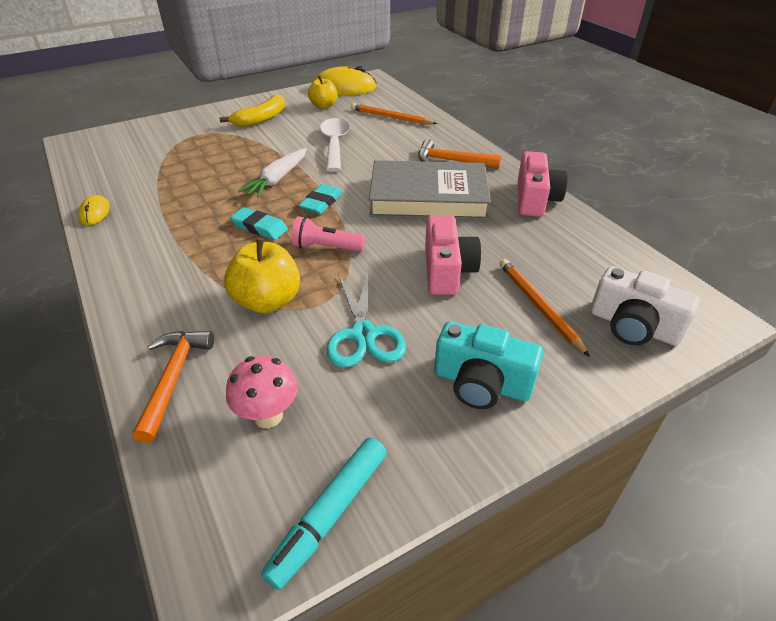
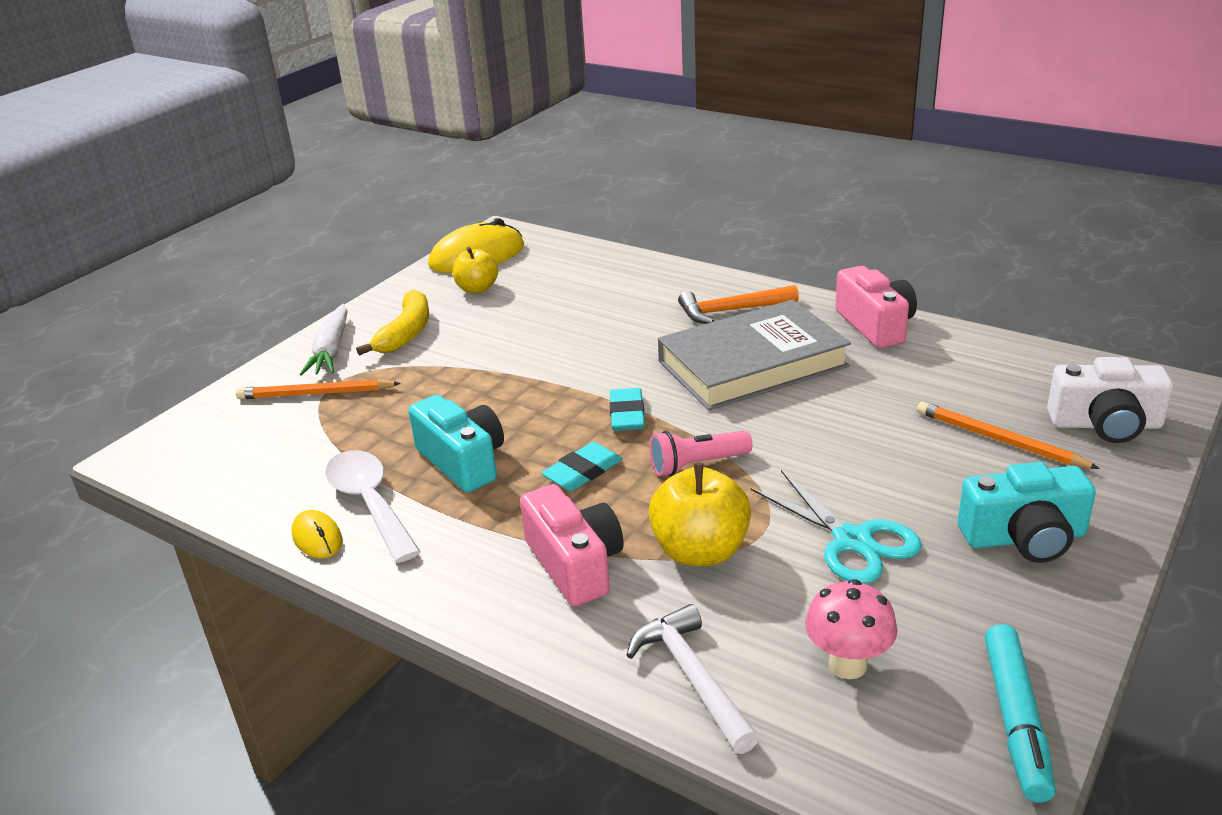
camera: 25 degrees left, 10 degrees down
orange hammer [132,331,214,443] -> white hammer [626,604,759,754]
turquoise eraser [230,207,288,240] -> turquoise eraser turned 45 degrees counterclockwise [541,442,622,491]
white carrot [238,148,307,198] -> white carrot moved to [300,304,348,376]
white spoon [320,118,350,172] -> white spoon moved to [325,450,420,563]
orange pencil [351,103,437,125] -> orange pencil moved to [236,379,401,399]
pink camera [425,215,481,295] -> pink camera moved to [520,484,624,606]
none -> turquoise camera [408,395,504,492]

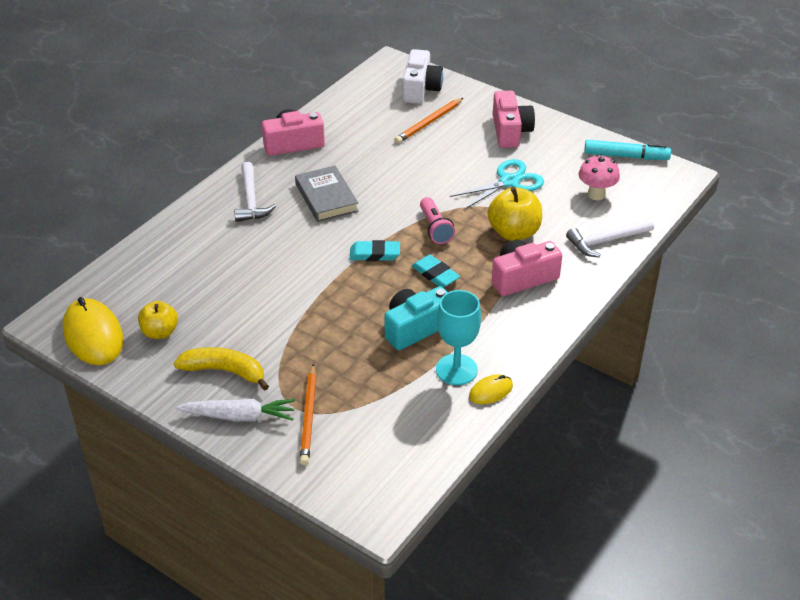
camera: 90 degrees left, 10 degrees up
white spoon [325,450,420,563] -> turquoise goblet [436,290,481,385]
grey book [658,299,851,411] -> grey book [295,166,359,222], size x0.62
orange hammer [678,285,799,324] -> white hammer [234,162,276,222]
turquoise camera [958,462,1096,563] -> pink camera [493,91,535,148]

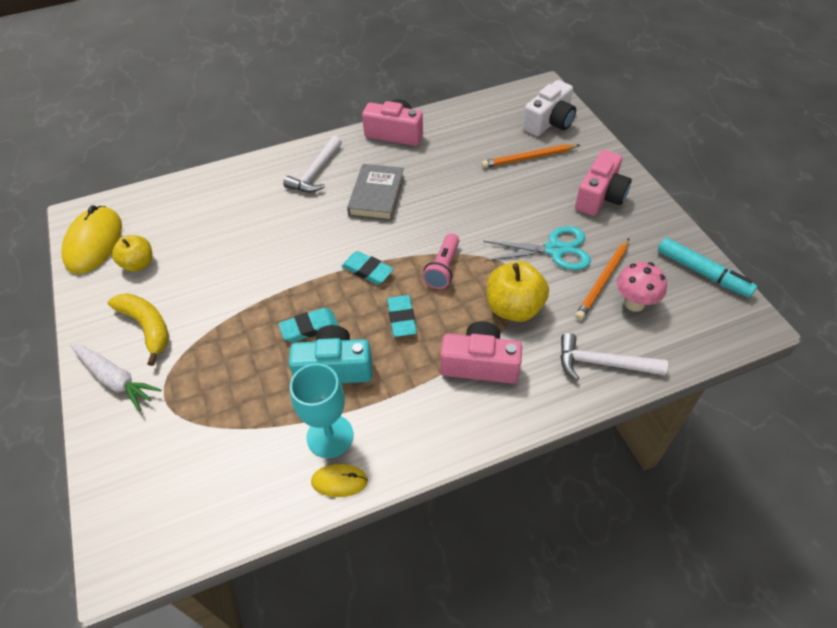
camera: 35 degrees right, 10 degrees up
orange pencil [299,364,317,465] -> orange pencil moved to [575,239,629,320]
none -> turquoise eraser [278,308,339,342]

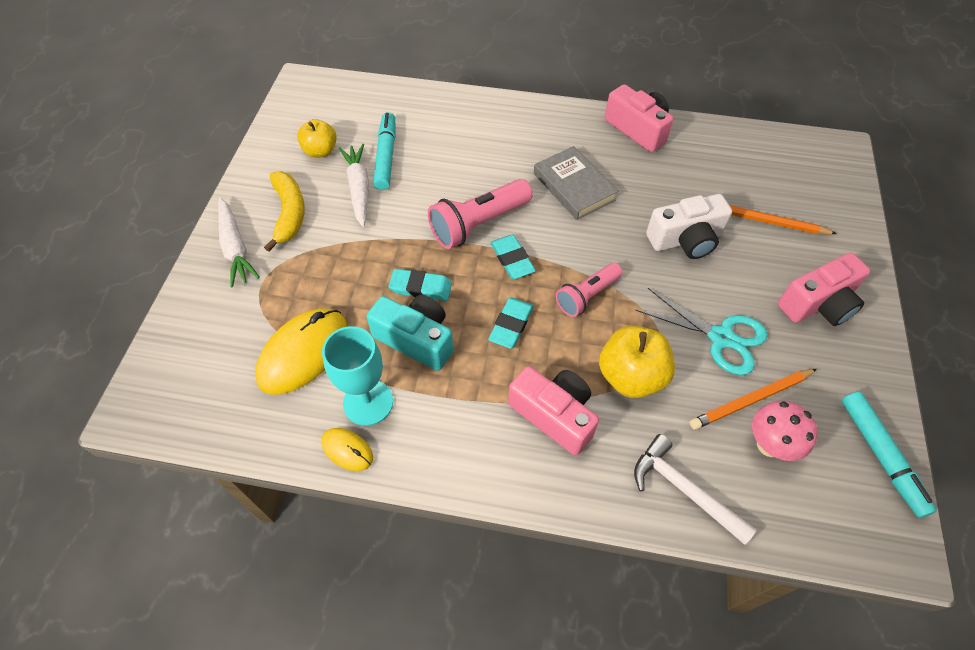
camera: 30 degrees right, 5 degrees up
yellow mouse [62,205,122,274] -> yellow mouse moved to [255,308,347,395]
white hammer [283,135,342,193] -> none
grey book [347,164,404,221] -> grey book turned 75 degrees counterclockwise [534,146,618,220]
white camera [523,80,576,136] -> white camera moved to [646,194,732,259]
none -> white carrot [339,144,369,227]
none -> turquoise marker [373,112,396,190]
none -> pink flashlight [428,179,533,249]

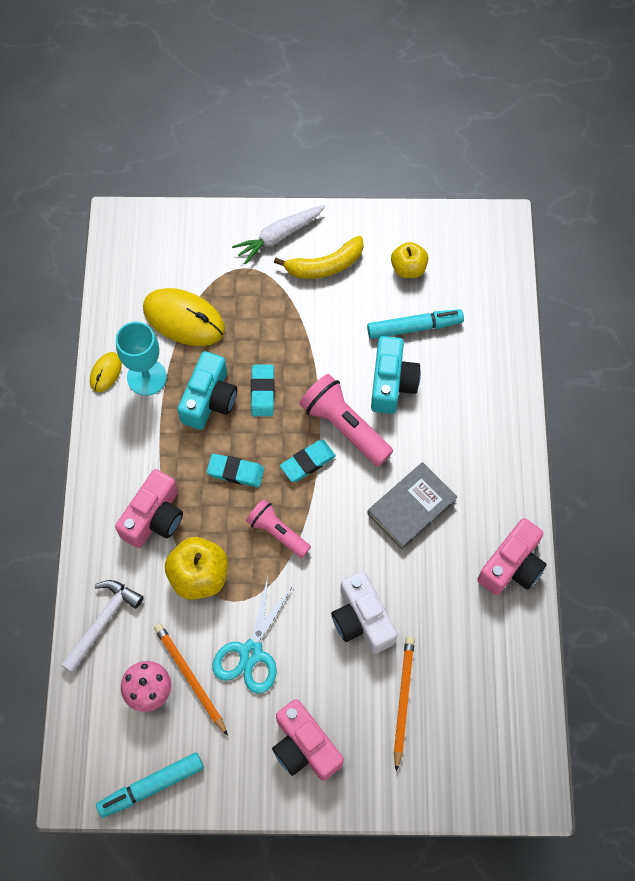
camera: 80 degrees right, 10 degrees up
white carrot [339,144,369,227] -> none
none -> turquoise camera [371,336,421,414]

